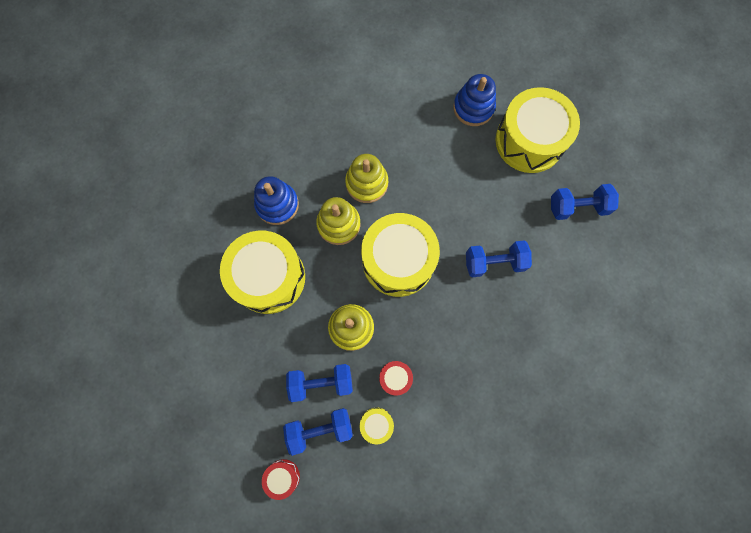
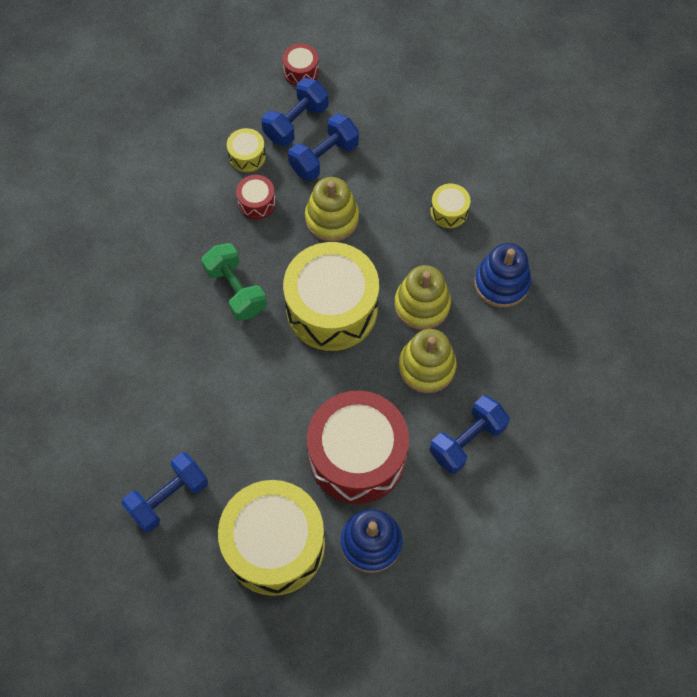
camera: 145 degrees right, 10 degrees down
yellow drum [220,231,305,314] -> yellow drum [430,184,471,228], size x0.43
blue dumbbell [466,240,532,277] -> blue dumbbell moved to [429,395,510,474]
none -> green dumbbell [201,243,267,321]
none -> red drum [307,390,409,504]

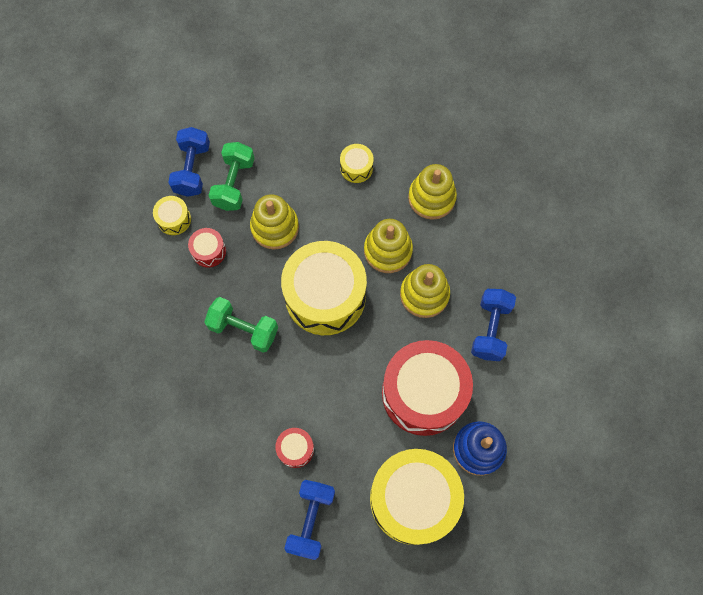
camera: 35 degrees left, 5 degrees up
red drum [282,43,319,86] -> red drum moved to [275,428,314,468]
blue dumbbell [288,113,359,181] -> green dumbbell [208,142,255,211]
blue stacking toy [474,243,531,308] -> yellow stacking toy [408,164,457,220]

